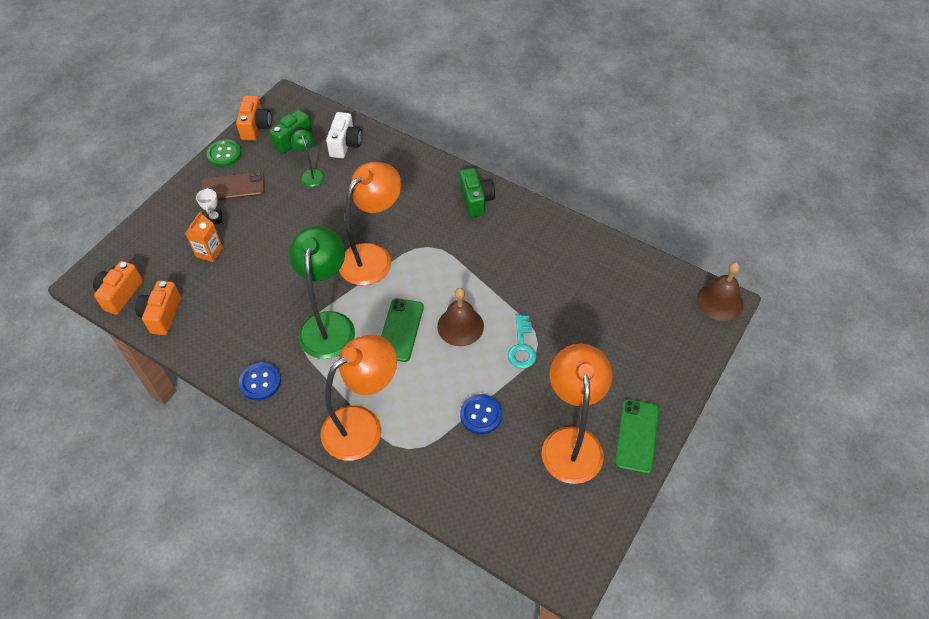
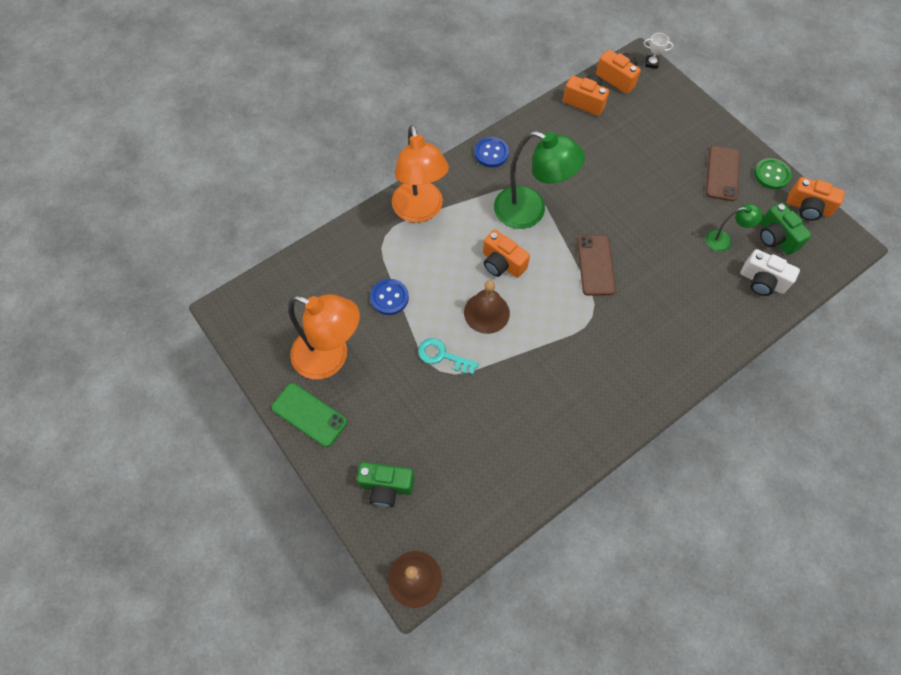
camera: 110 degrees right, 10 degrees up
orange carton [185,211,223,262] -> none
white trophy [196,188,222,224] -> white trophy moved to [644,33,673,69]
orange lamp [339,162,401,285] -> brown phone [577,235,616,296]
green phone [381,298,424,362] -> orange camera [483,230,530,278]
green camera [460,168,495,217] -> green camera moved to [357,462,414,507]

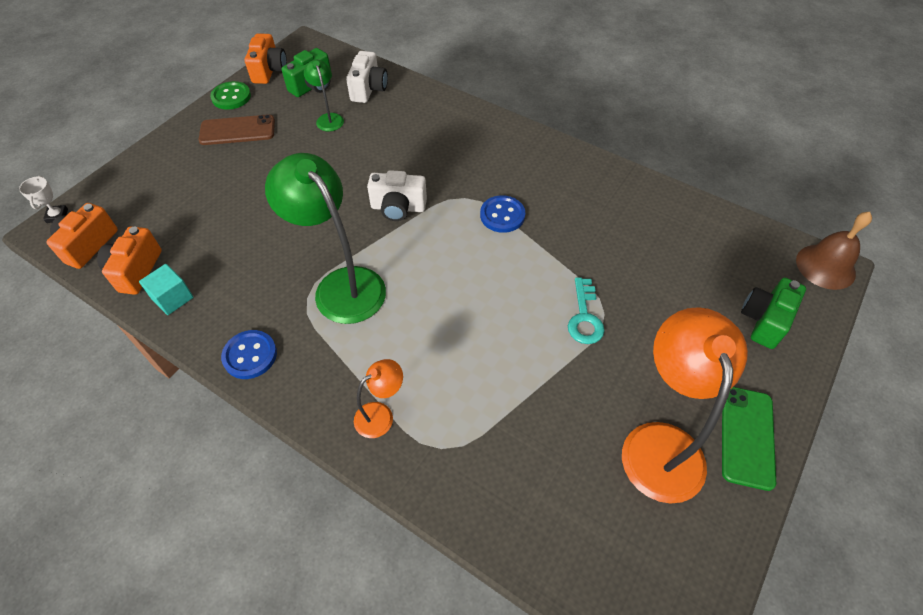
camera: 110 degrees left, 10 degrees down
green camera [357,462,414,507] -> green camera turned 135 degrees counterclockwise [741,278,806,349]
blue button [370,279,409,315] -> blue button moved to [480,195,525,233]
orange lamp [392,125,449,223] -> orange lamp [354,359,403,438], size x0.49
brown bell [464,280,510,334] -> none
orange camera [483,230,530,278] -> none
green lamp [494,131,585,229] -> green lamp turned 45 degrees counterclockwise [265,153,386,324]
brown phone [577,235,616,296] -> white camera [367,170,427,221]
none -> turquoise cube [139,264,193,315]

